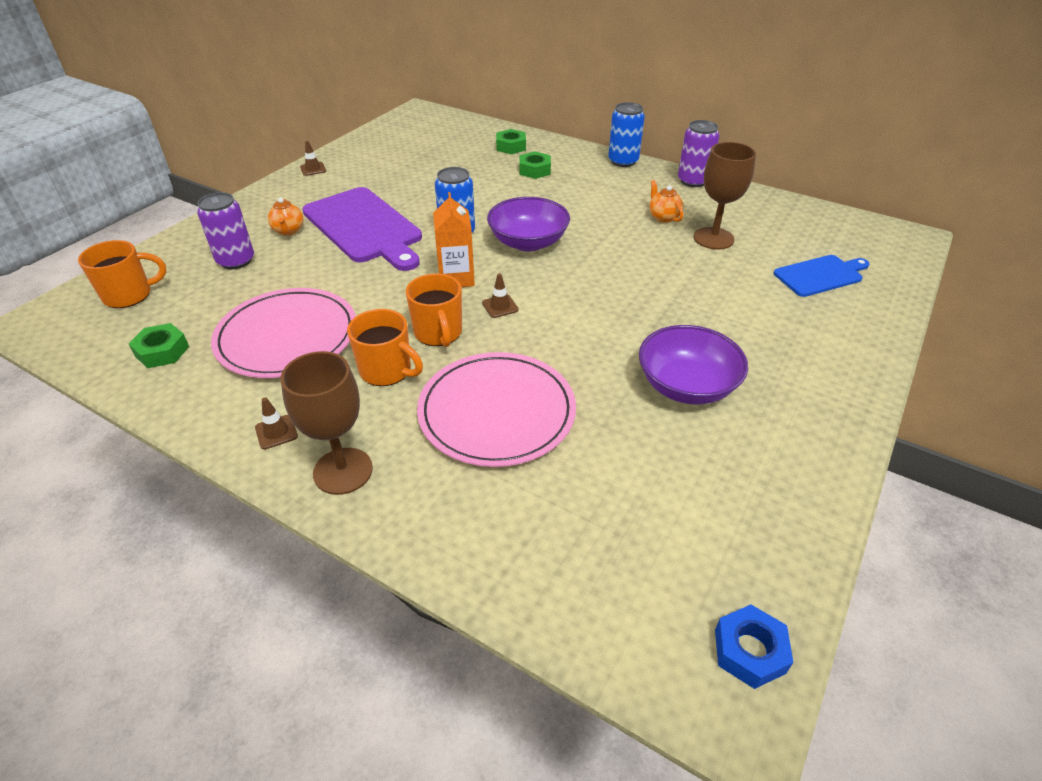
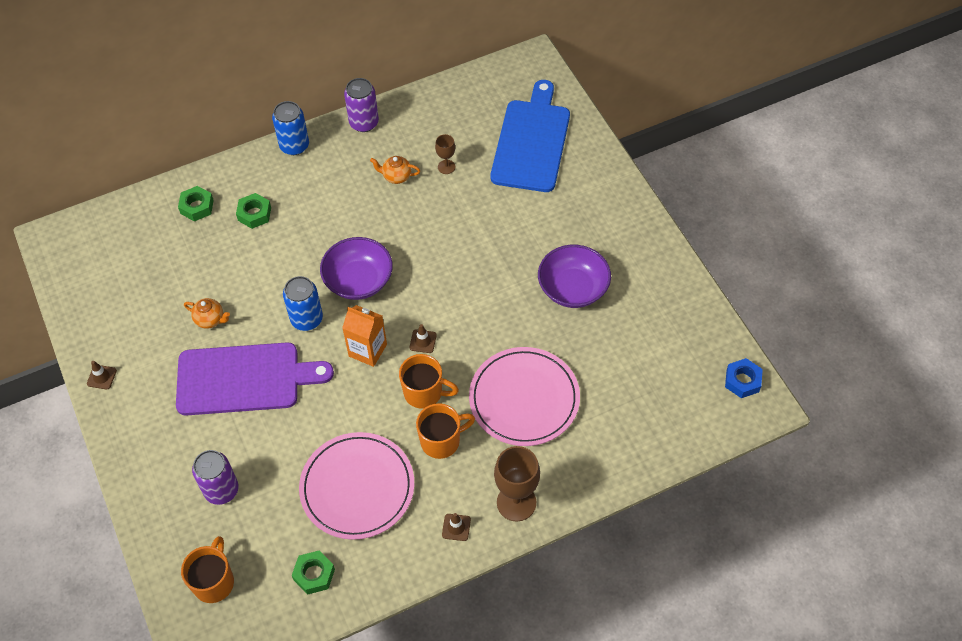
camera: 55 degrees left, 15 degrees up
orange teapot [268,198,304,236] -> orange teapot moved to [184,298,230,329]
brown goblet [694,142,756,250] -> brown goblet [435,134,455,174], size x0.53
blue cutting board [774,255,869,297] -> blue cutting board [490,80,570,192], size x1.77

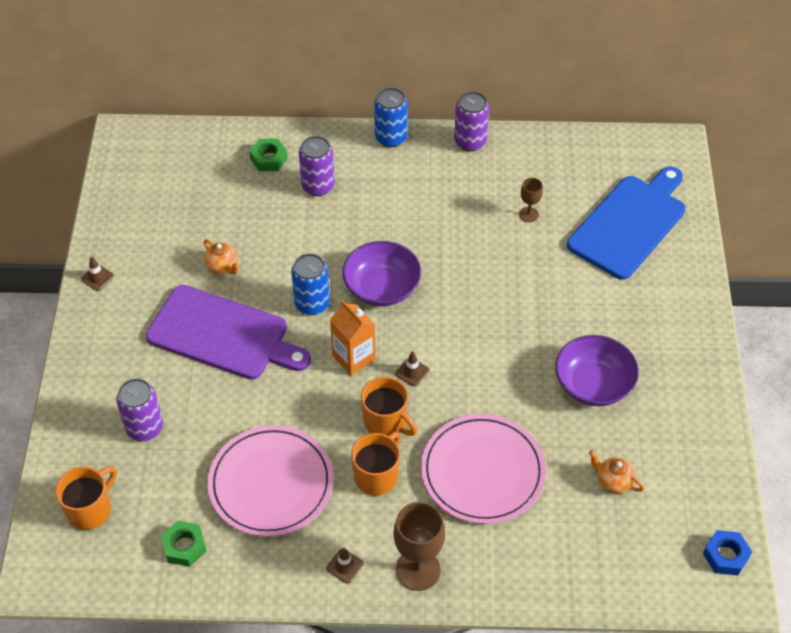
camera: 25 degrees right, 5 degrees down
green nut [236,193,271,229] -> purple can [299,136,335,196]
orange teapot [370,156,420,184] -> orange teapot moved to [589,450,644,493]
orange mug [416,403,475,459] -> orange mug turned 60 degrees counterclockwise [351,431,401,496]

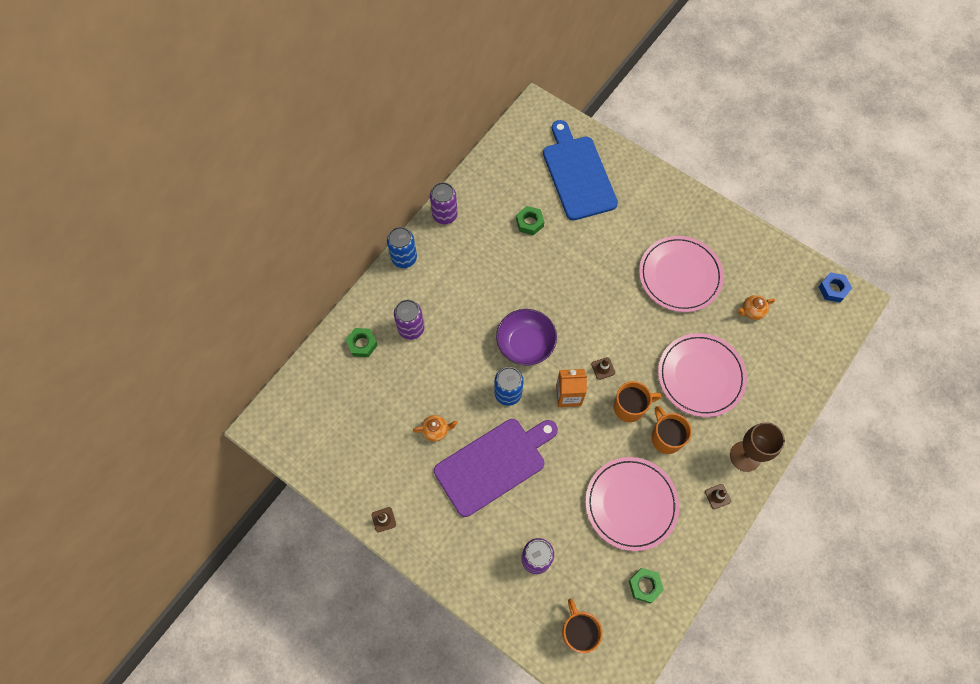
camera: 55 degrees left, 15 degrees up
brown goblet [519,178,543,222] -> green nut [516,206,544,235]
purple bowl [555,335,639,406] -> pink plate [639,236,724,312]

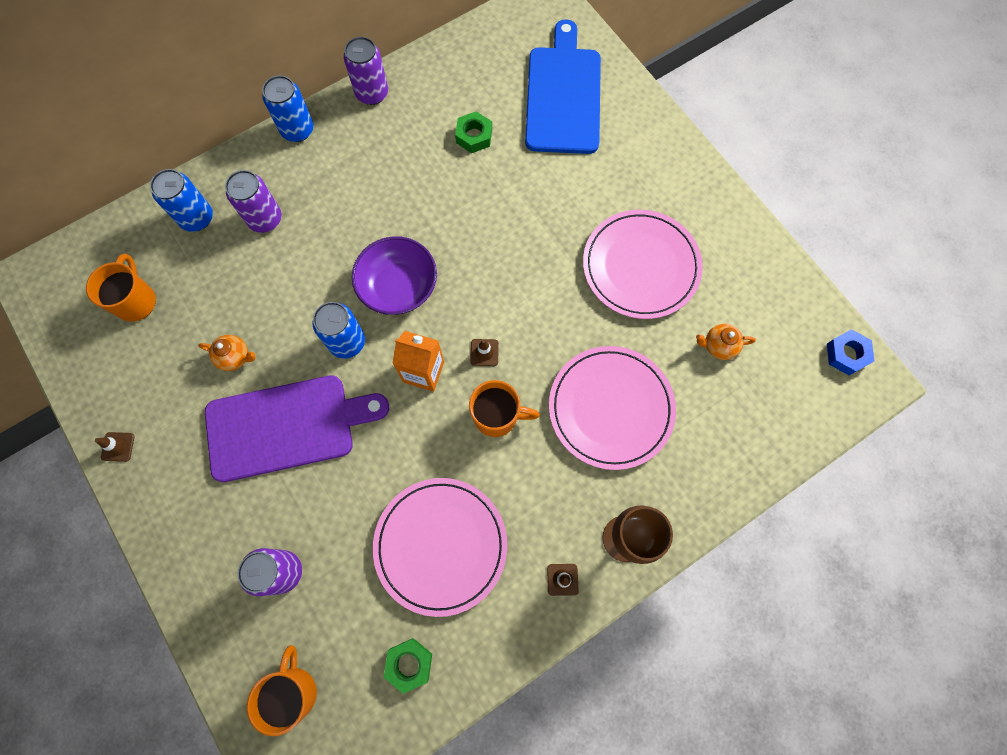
camera: 20 degrees right, 5 degrees up
green nut [346,328,378,357] -> blue can [150,169,213,232]
orange mug [651,406,692,454] -> orange mug moved to [86,254,156,322]

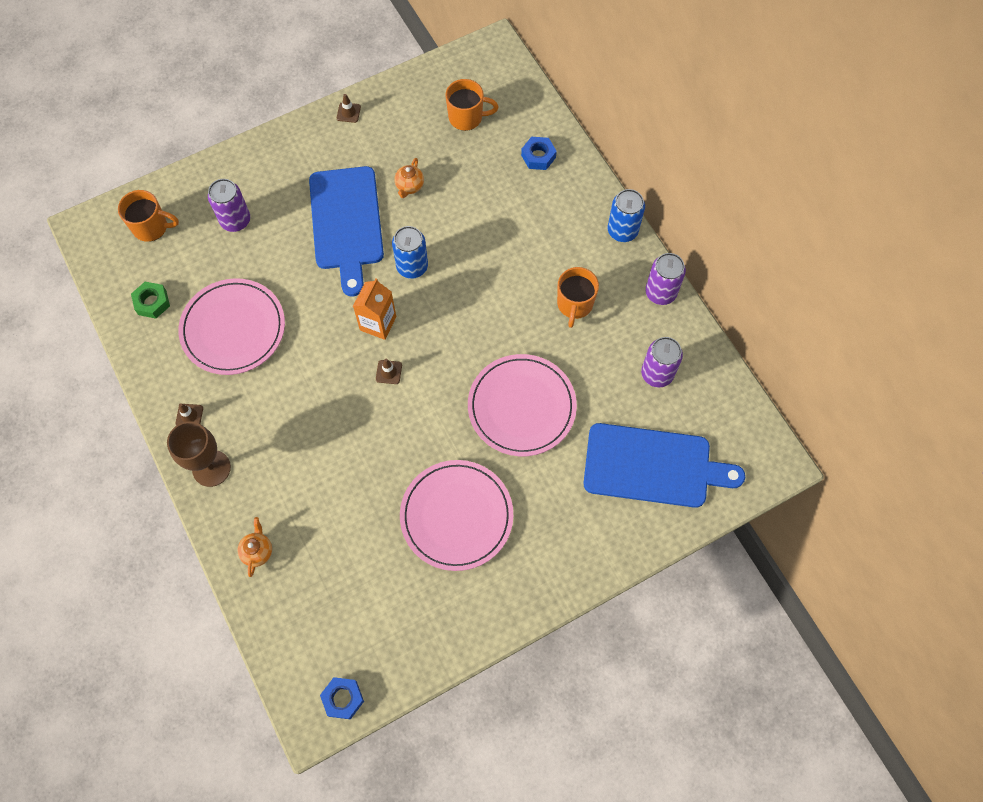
camera: 95 degrees right, 5 degrees down
blue can [150,169,213,232] -> blue nut [521,137,557,170]
purple cutting board [205,375,389,482] -> blue cutting board [309,166,384,296]
purple can [225,170,282,233] -> purple can moved to [641,337,683,388]
purple bowl [352,236,437,315] -> none
green nut [455,111,492,153] -> none
orange mug [469,380,540,437] -> orange mug moved to [557,267,599,328]
pink plate [549,346,676,470] -> pink plate moved to [468,354,577,456]
orange teapot [696,324,756,360] -> orange teapot moved to [237,517,272,577]

